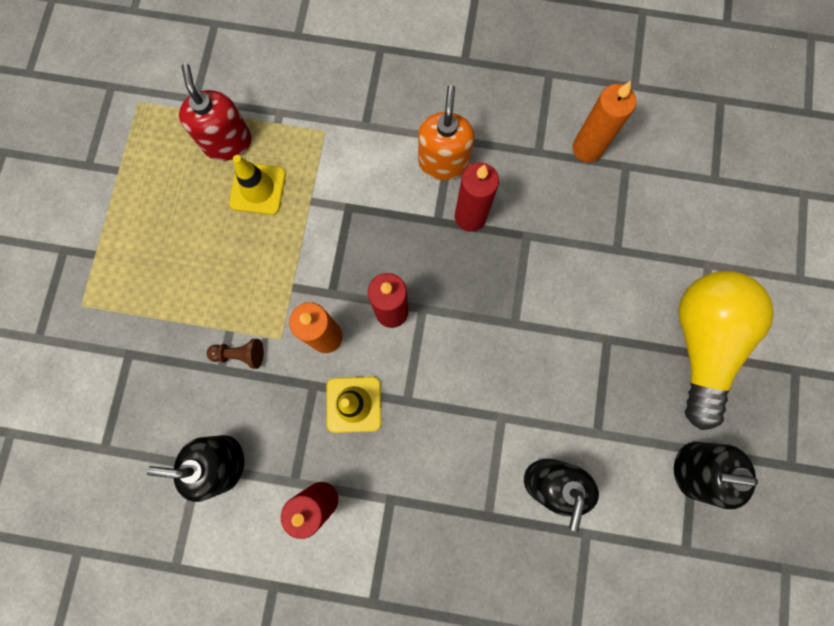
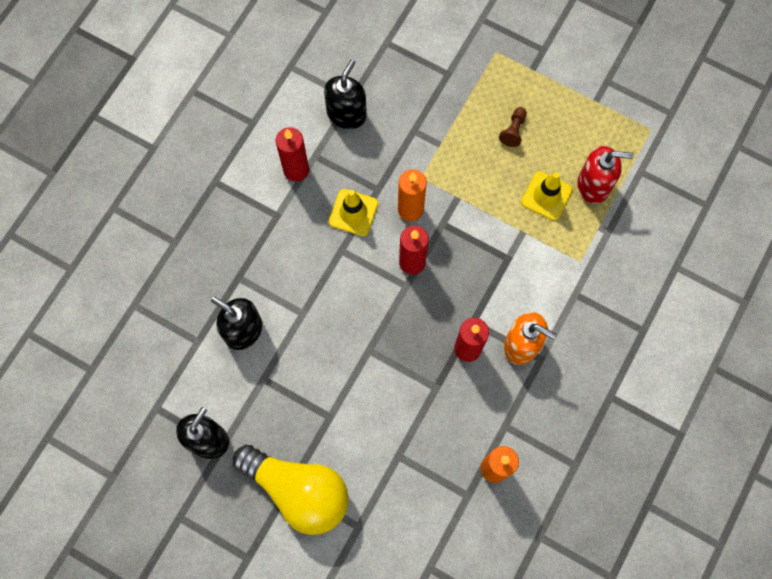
camera: 110 degrees right, 5 degrees down
brown pawn [206,339,264,369] -> brown pawn moved to [499,107,527,147]

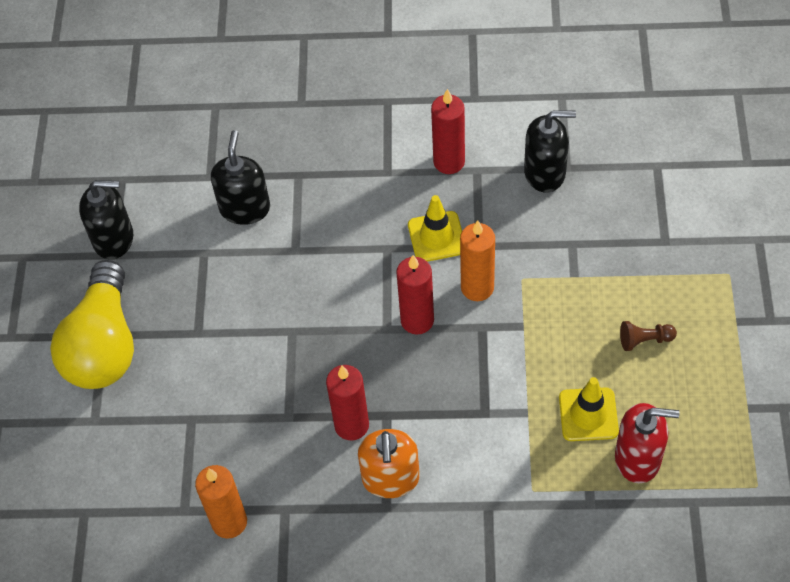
camera: 65 degrees right, 15 degrees down
red soap dispenser [578,146,634,204] -> red soap dispenser turned 60 degrees counterclockwise [615,403,680,483]

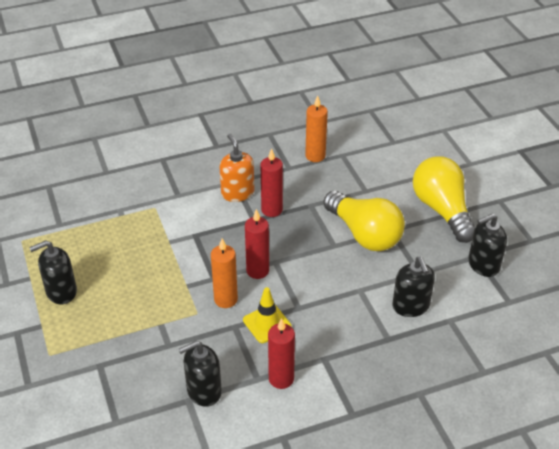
camera: 155 degrees right, 15 degrees down
yellow traffic cone [559,377,619,441] -> none
red soap dispenser [615,403,680,483] -> none
brown pawn [620,321,677,351] -> none
none -> black soap dispenser [29,240,77,304]
none -> yellow light bulb [323,191,405,251]

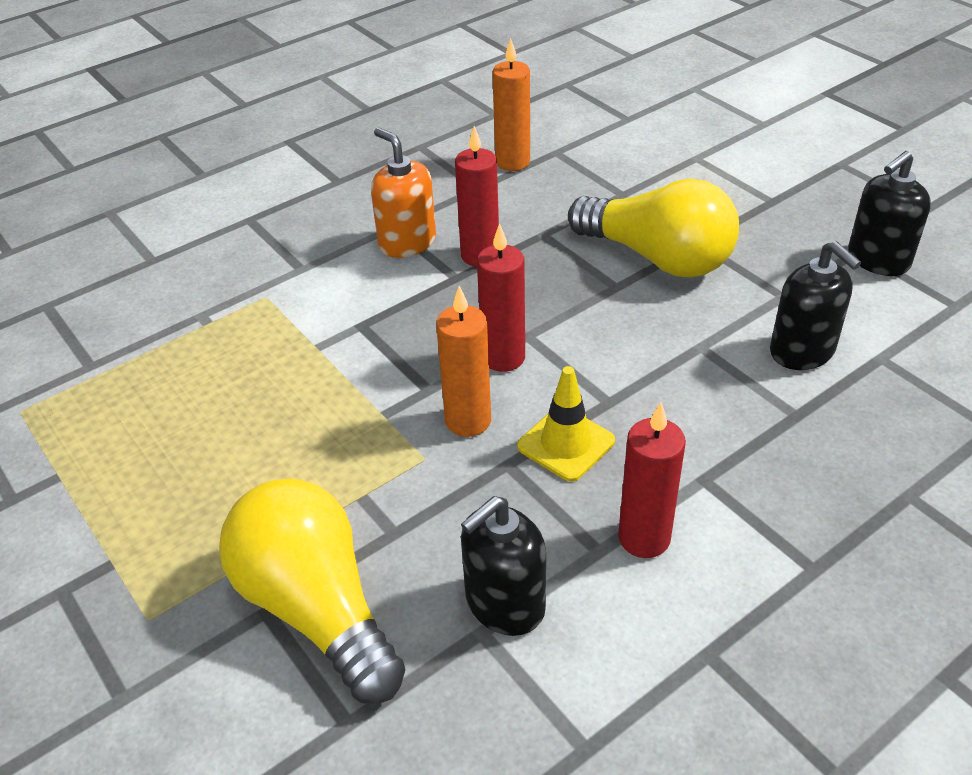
camera: 15 degrees left, 0 degrees up
black soap dispenser [29,240,77,304] -> none
yellow light bulb [413,156,475,243] -> yellow light bulb moved to [219,479,405,704]

